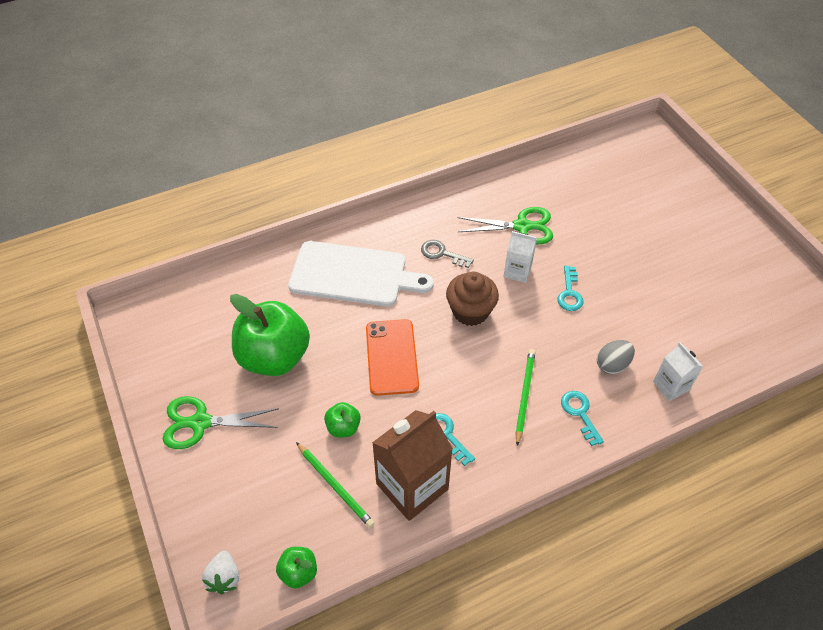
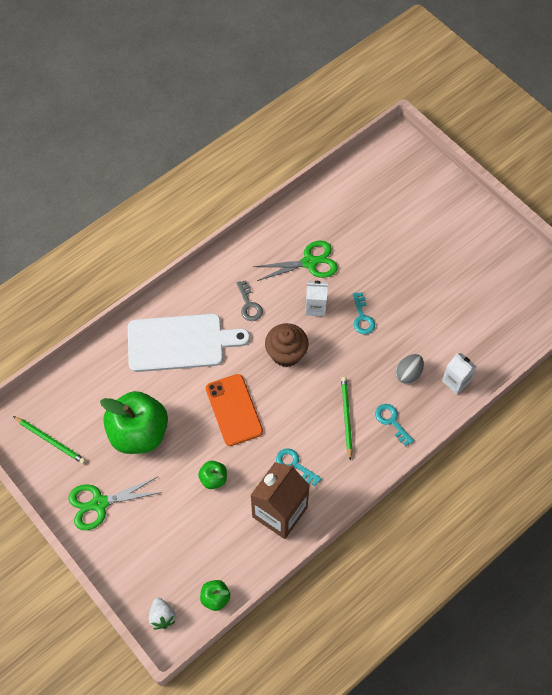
camera: 15 degrees left, 10 degrees up
green pencil [296,442,375,528] -> green pencil moved to [13,416,86,464]
grey key [421,240,474,268] -> grey key turned 120 degrees counterclockwise [237,280,263,321]

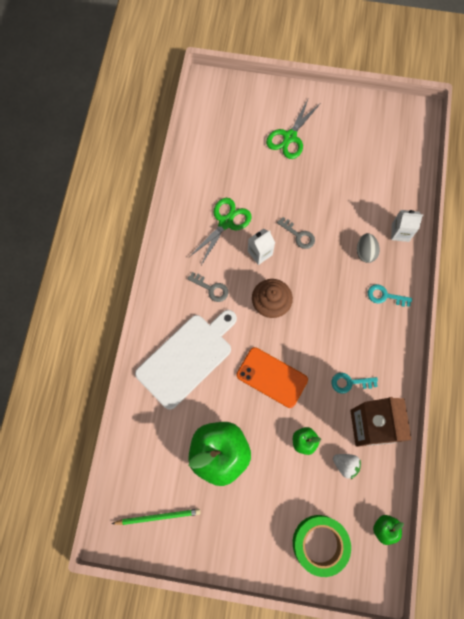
camera: 40 degrees left, 10 degrees up
green scissors [68,477,163,530] -> green scissors moved to [266,99,321,159]
white strawberry [149,598,176,629] -> white strawberry moved to [333,454,361,479]
green pencil [341,377,352,461] -> none
turquoise key [353,292,375,334] -> grey key [277,217,315,249]
none -> green tape [293,515,351,577]

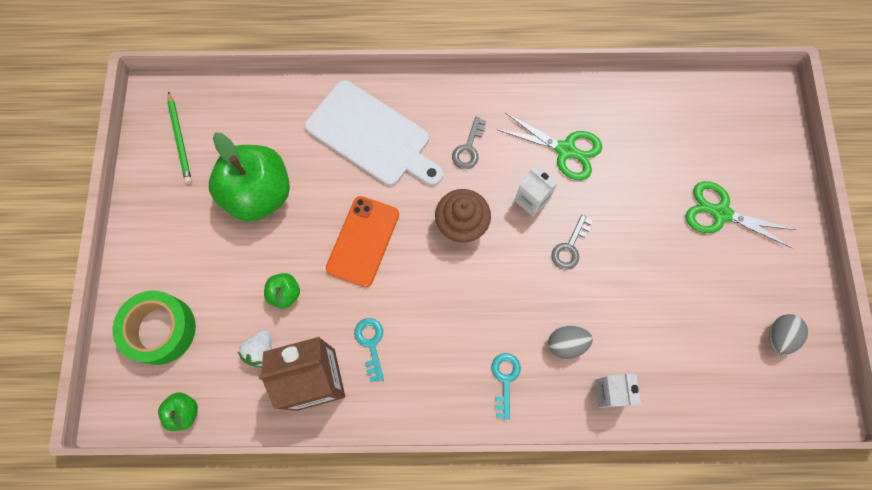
camera: 80 degrees right, 0 degrees up
none -> grey egg [769,314,808,355]

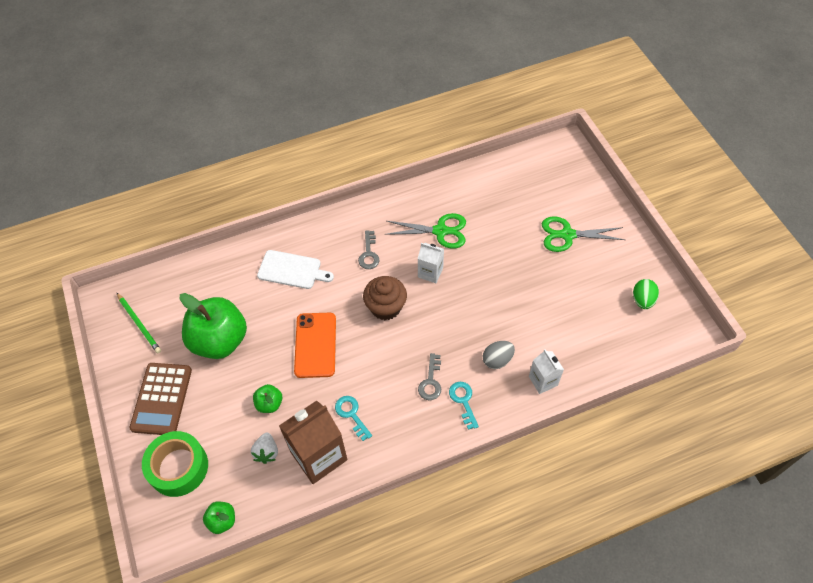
camera: 20 degrees left, 15 degrees down
white cutting board [305,80,443,186] -> white cutting board [257,250,334,289], size x0.63
grey key [551,215,592,270] -> grey key moved to [418,353,441,400]
grey egg [769,314,808,355] -> green egg [633,279,659,309]
none -> brown calculator [129,363,192,435]

